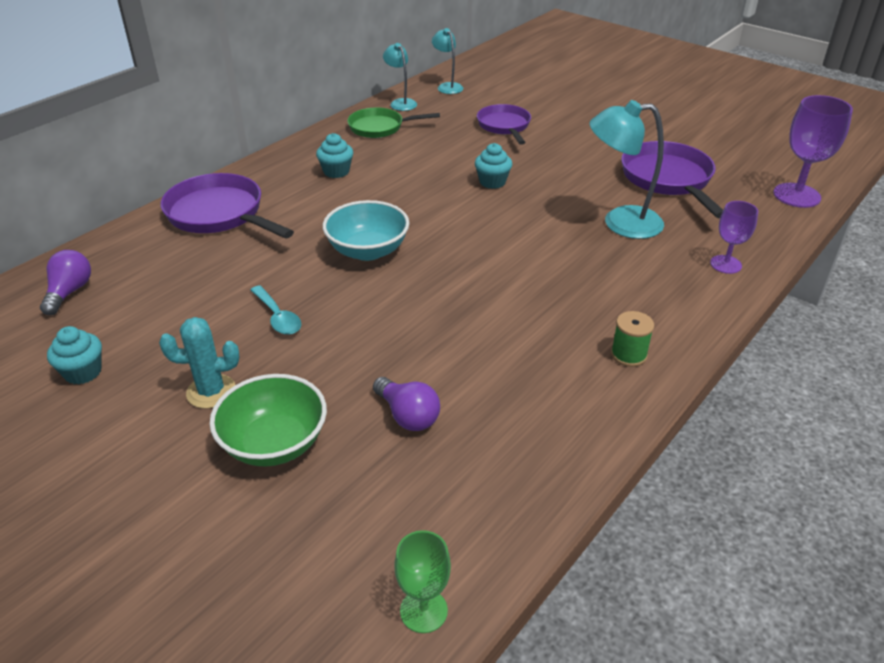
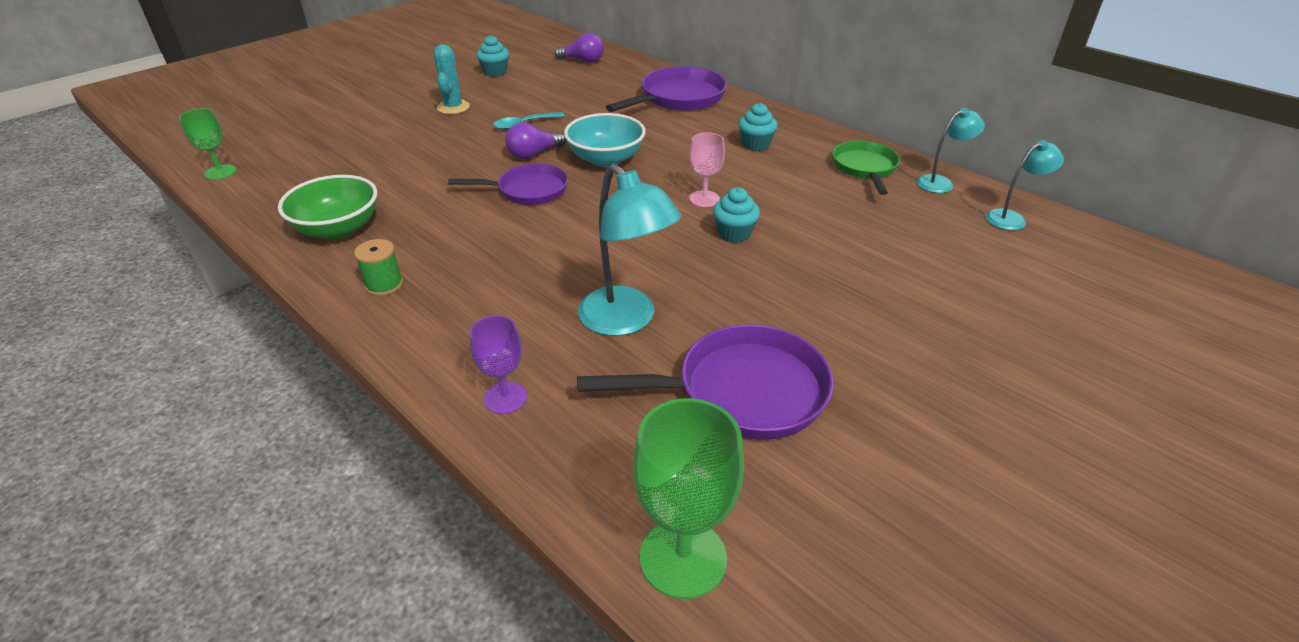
camera: 95 degrees right, 0 degrees up
green bowl [210,374,327,466] -> green bowl moved to [278,175,377,239]
purple light bulb [373,377,440,431] -> purple light bulb moved to [505,123,566,159]
purple pan [477,104,531,145] -> purple pan moved to [448,163,568,205]
turquoise lamp [589,100,664,239] -> turquoise lamp turned 135 degrees clockwise [578,164,681,336]
purple goblet [773,95,853,208] -> green goblet [633,398,744,599]
none -> pink goblet [689,132,725,207]

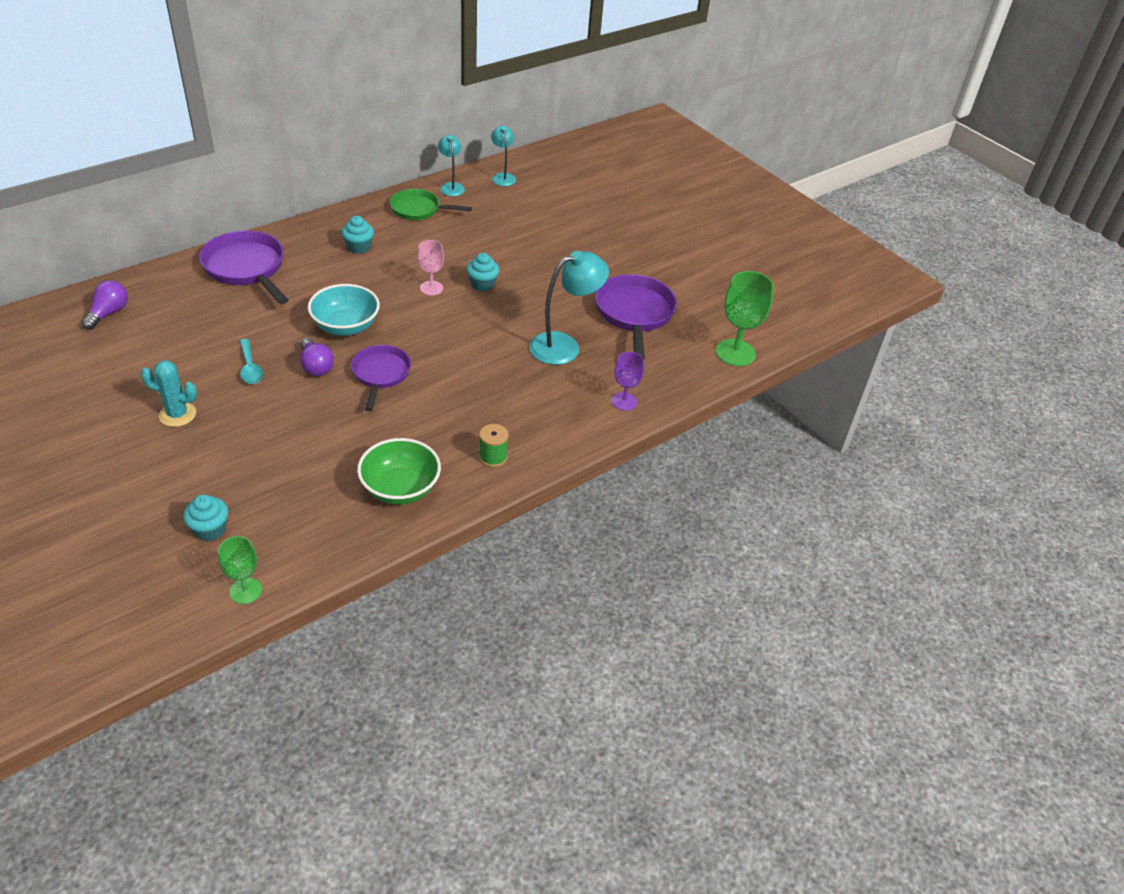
camera: 85 degrees left, 5 degrees up
turquoise cupcake [476,35,509,77] -> turquoise cupcake moved to [183,495,228,541]

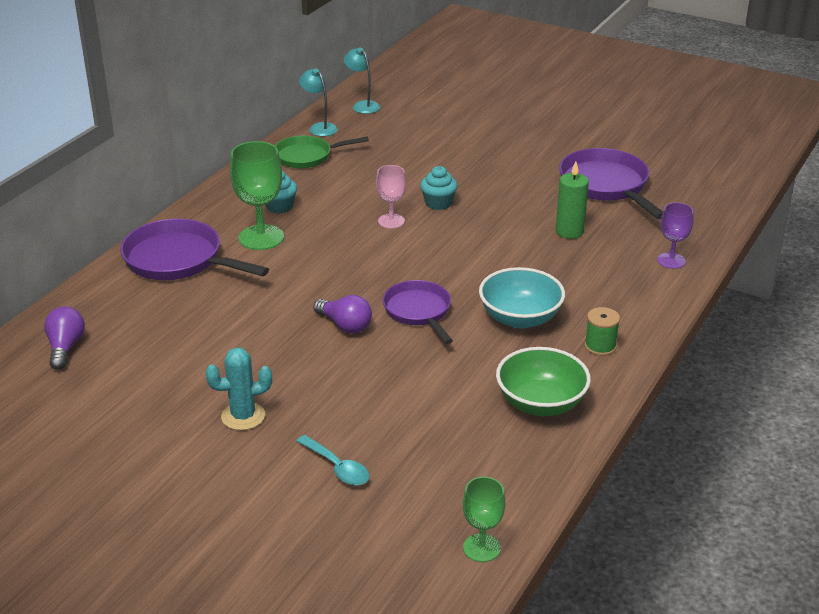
camera: 20 degrees left, 10 degrees down
turquoise cupcake [183,495,228,541] -> none
turquoise spoon [240,339,263,384] -> turquoise spoon moved to [297,435,370,486]
turquoise bowl [308,284,380,336] -> turquoise bowl moved to [479,267,565,329]
turquoise lamp [529,251,609,365] -> green candle [556,161,589,239]
green goblet [716,271,774,366] -> green goblet moved to [230,141,284,250]

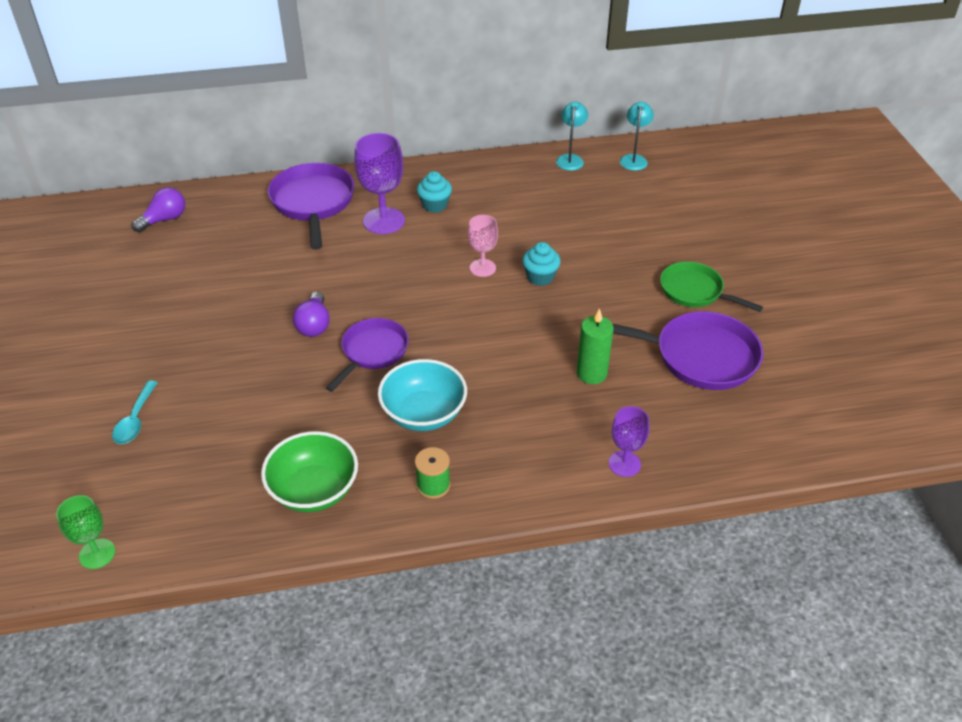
camera: 50 degrees right, 10 degrees up
turquoise cactus [206,348,272,430] -> none
green goblet [230,141,284,250] -> purple goblet [354,133,405,234]
green pan [275,136,369,168] -> green pan moved to [660,262,763,312]
purple pan [559,148,663,219] -> purple pan turned 75 degrees clockwise [613,311,763,390]

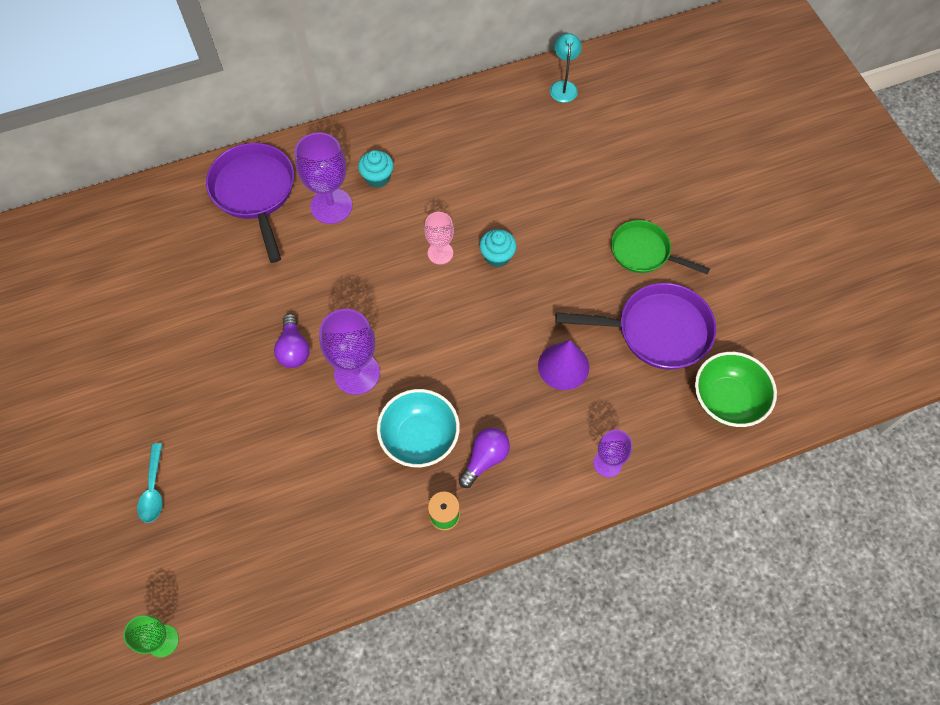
camera: 10 degrees left, 20 degrees up
purple light bulb [132,188,185,232] -> purple light bulb moved to [459,428,510,488]
green bowl [261,431,358,512] -> green bowl moved to [695,352,777,427]
purple pan [326,318,409,392] -> purple goblet [319,309,380,395]
turquoise lamp [556,102,588,171] -> none
green candle [577,308,614,384] -> purple cone [538,340,589,390]

